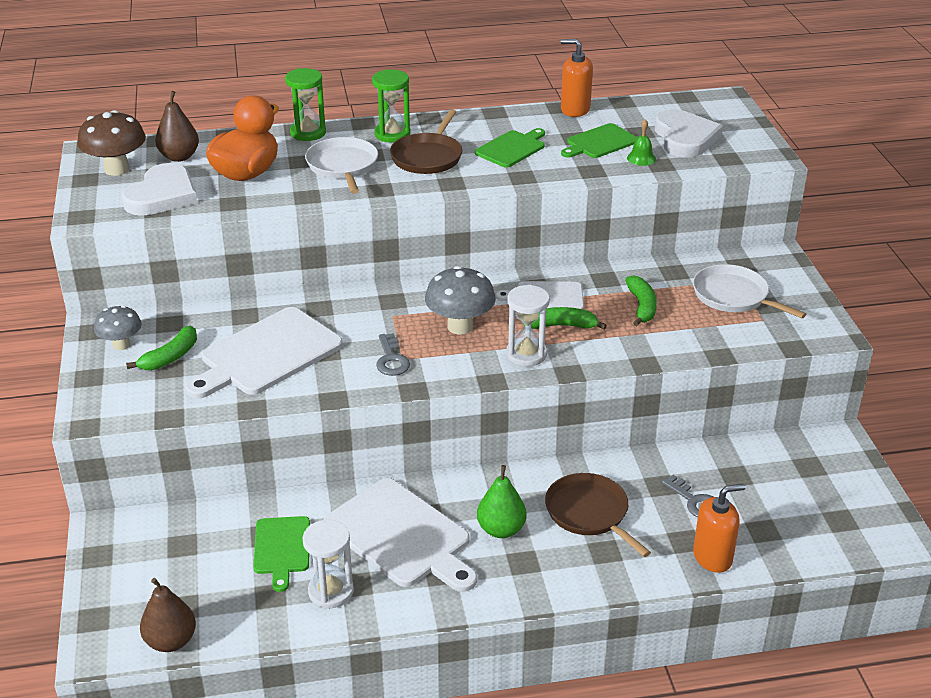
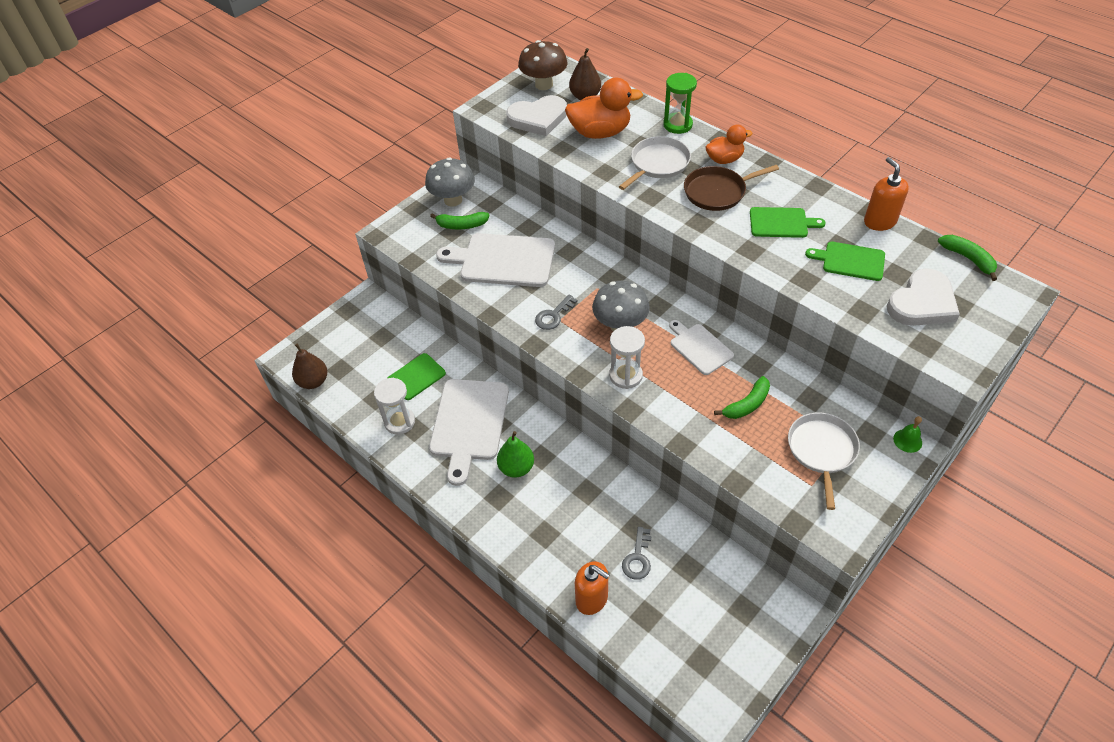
camera: 55 degrees right, 15 degrees up
grey mushroom [94,305,142,350] -> grey mushroom [425,157,475,207], size x1.53
green hourglass [372,70,410,143] -> orange duck [705,125,753,164]
green banana [523,307,607,330] -> green banana moved to [938,235,997,281]
brown pan [545,473,651,557] -> none
green bell [627,119,656,166] -> green bell moved to [893,416,922,453]

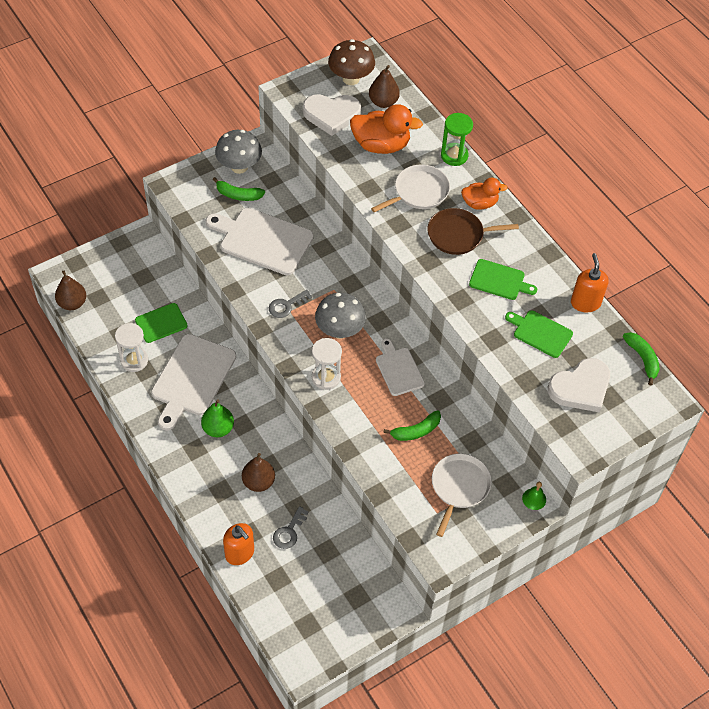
camera: 10 degrees right, 5 degrees up
none -> brown pear [242,453,275,492]

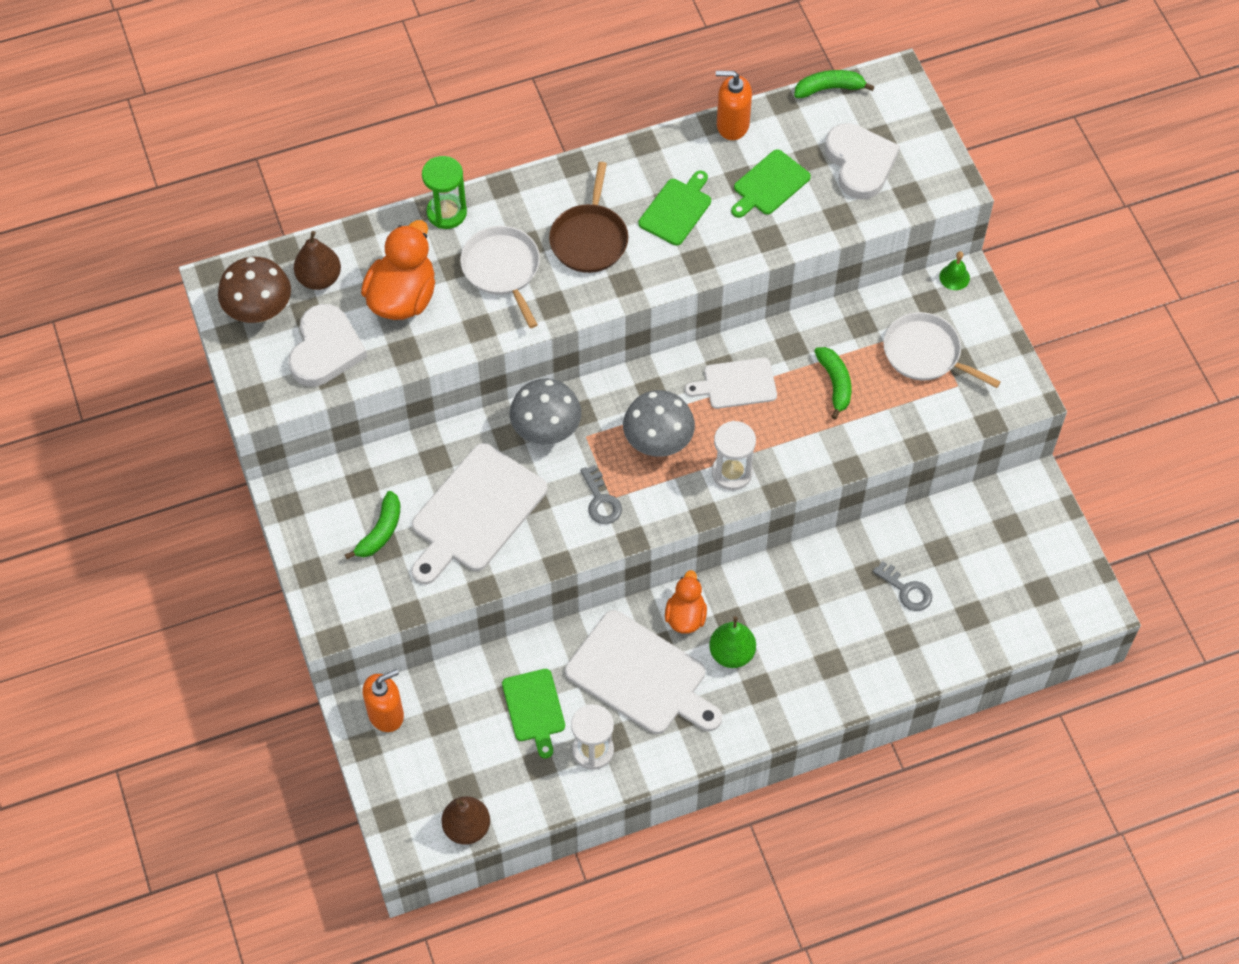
camera: 75 degrees left, 5 degrees up
grey mushroom [215,130,262,174] -> grey mushroom moved to [510,379,581,445]
orange soap dispenser [223,523,254,565] -> orange soap dispenser moved to [363,669,404,732]
brown pear [242,453,275,492] -> none
orange duck [461,178,508,210] -> orange duck moved to [665,570,707,634]

